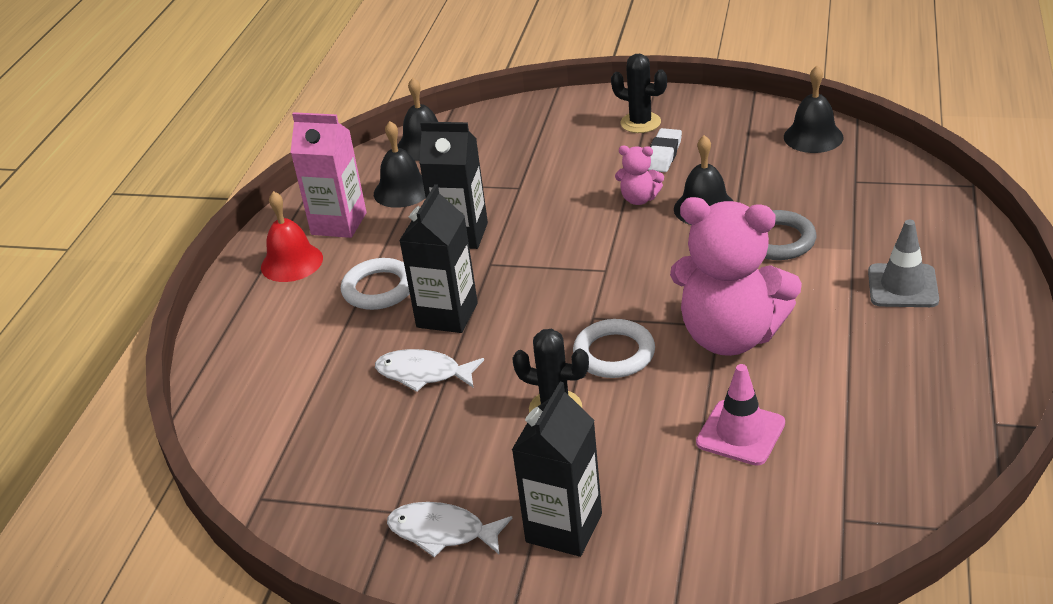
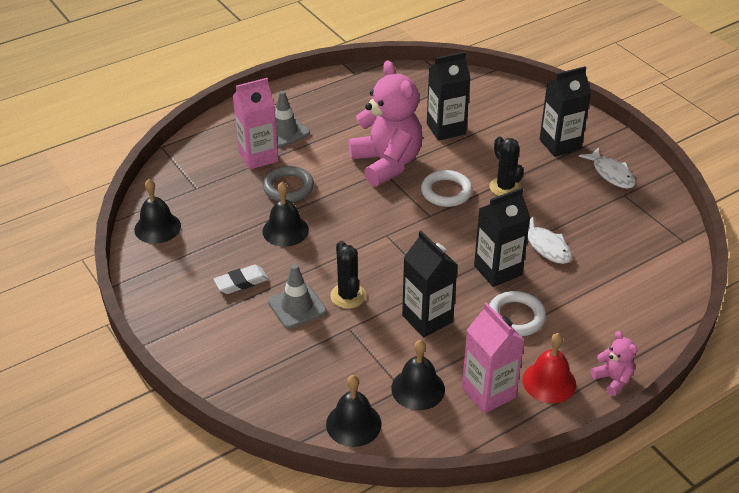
camera: 140 degrees left, 5 degrees up
black cactus [611,54,667,133] -> black cactus moved to [330,241,366,309]
pink teddy bear [615,146,664,205] -> pink teddy bear moved to [591,331,637,396]
pink traffic cone [696,364,785,466] -> black carton [427,52,470,141]
none -> pink carton [233,78,279,170]
none -> grey traffic cone [268,264,327,329]

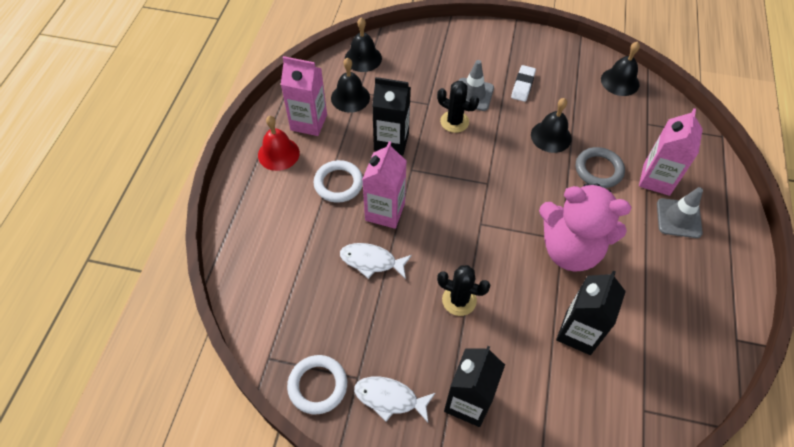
camera: 135 degrees right, 15 degrees up
white ring [421,170,473,207] -> white ring moved to [287,355,347,414]
black carton [474,187,530,287] -> pink carton [362,141,407,229]
pink teddy bear [591,331,637,396] -> none

